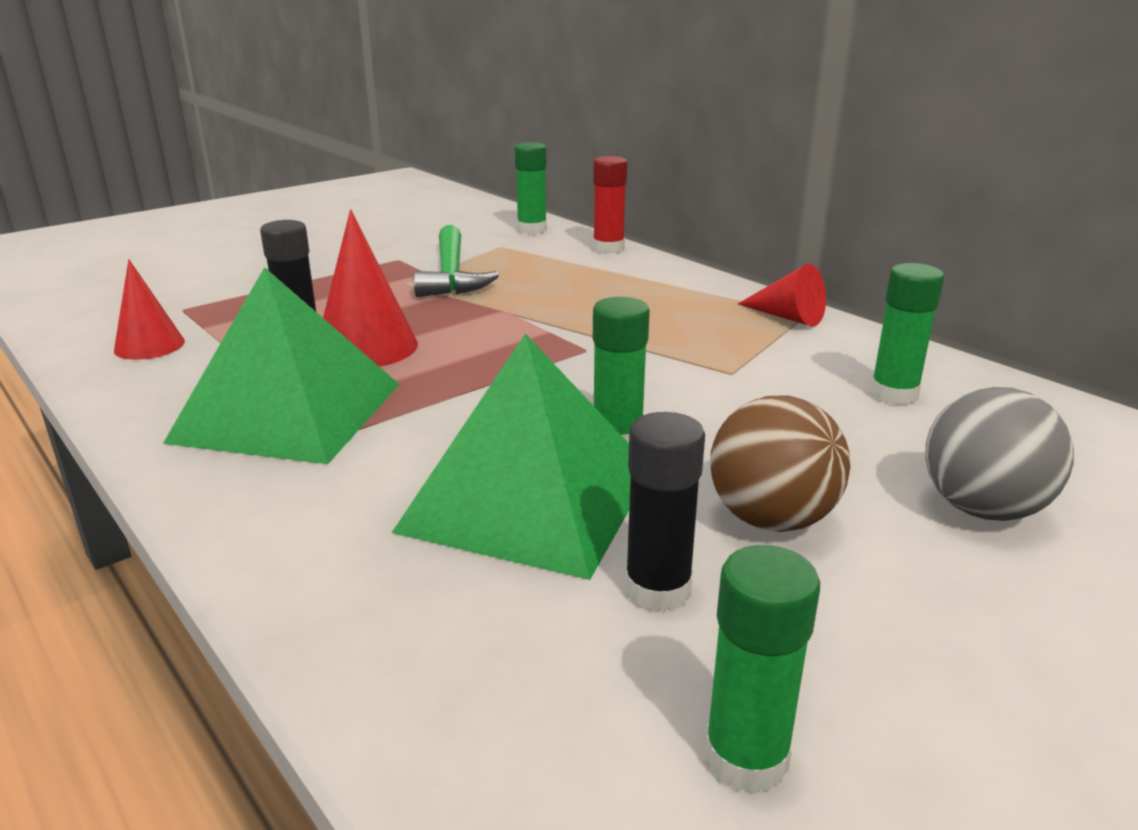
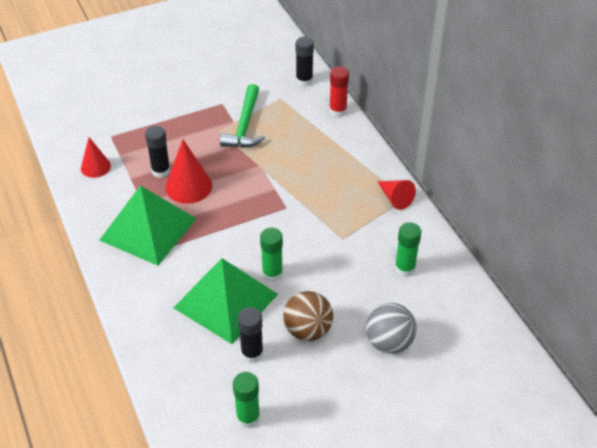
camera: 15 degrees right, 20 degrees up
green glue stick [515,142,547,234] -> black glue stick [296,37,314,86]

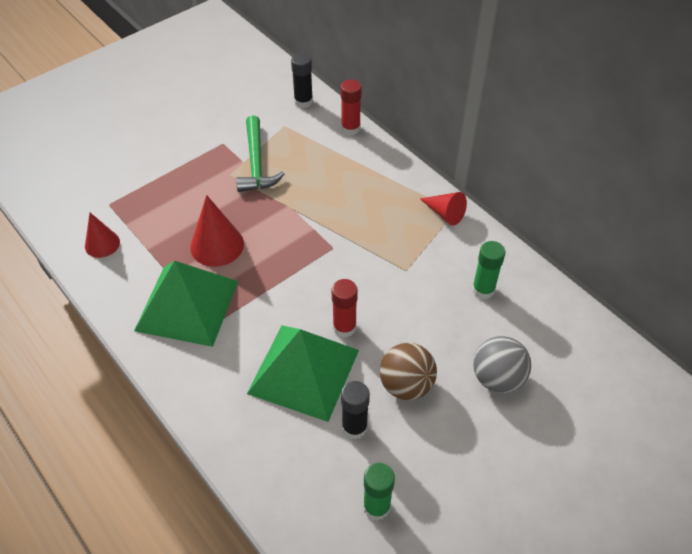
camera: 15 degrees left, 5 degrees up
black glue stick [145,126,171,178] -> none
green glue stick [260,228,283,282] -> red glue stick [332,279,358,337]

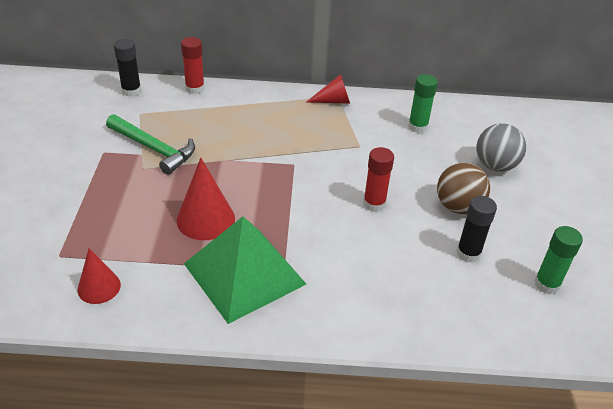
camera: 50 degrees left, 10 degrees down
green pyramid [247,325,359,422] -> none

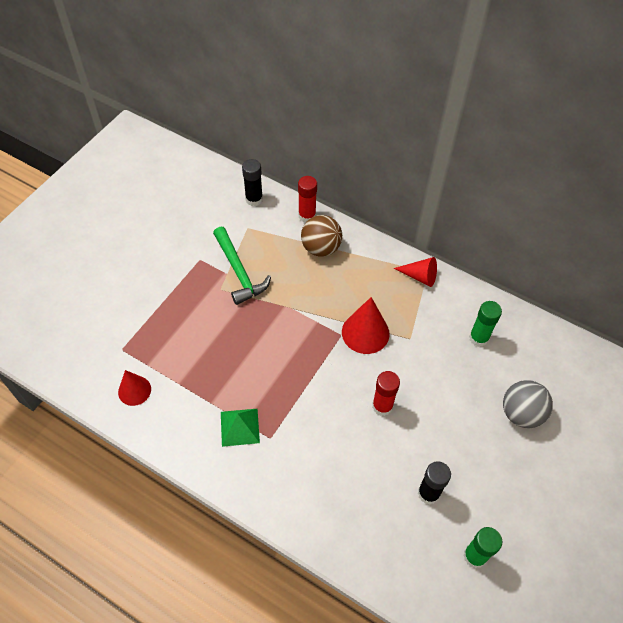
camera: 30 degrees right, 15 degrees up
red cone [177,158,235,240] -> red cone moved to [342,297,390,354]
green pyramid [184,217,306,324] -> green pyramid [221,409,260,447], size x0.50
brown ball [437,162,490,214] -> brown ball moved to [301,215,342,257]

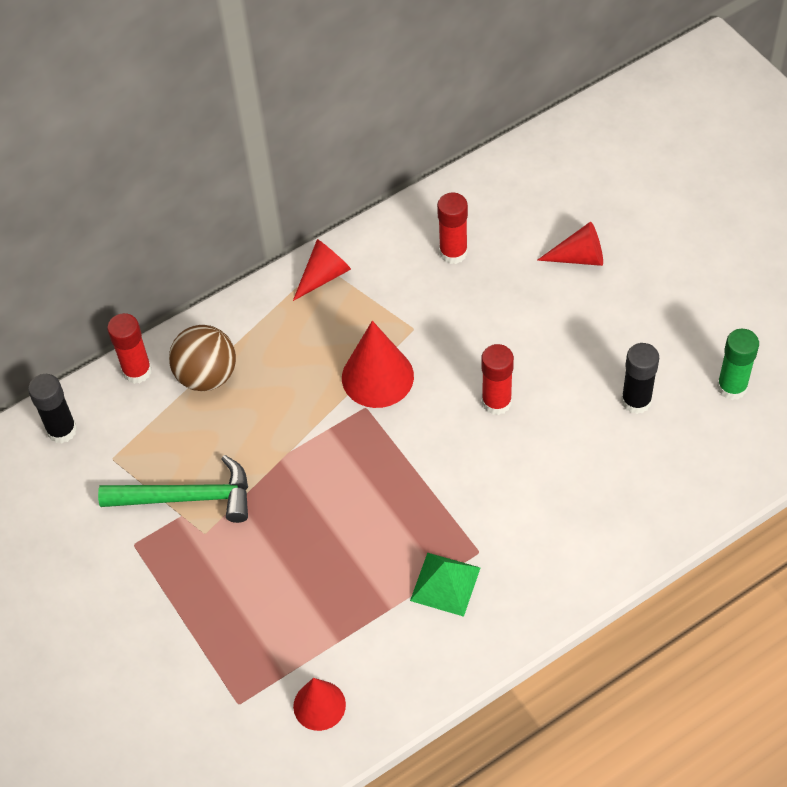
camera: 60 degrees left, 0 degrees up
green glue stick [469,301,502,347] -> red glue stick [437,192,468,264]
grey ball [503,380,553,428] -> red cone [537,222,603,266]

